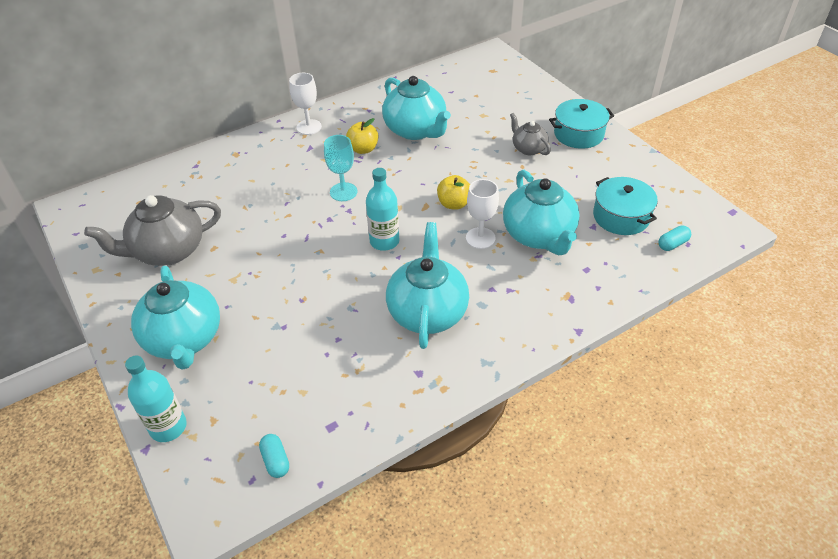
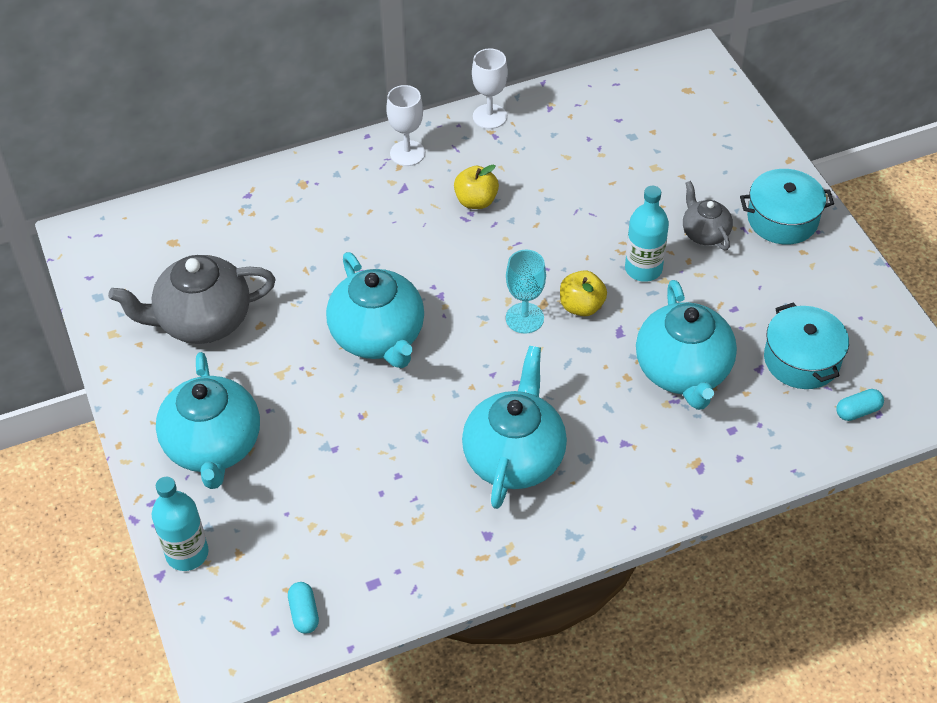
camera: 10 degrees right, 5 degrees up
turquoise goblet [324,135,358,201] -> turquoise goblet moved to [506,250,546,334]
turquoise bottle [366,168,399,251] -> turquoise bottle moved to [625,186,669,282]
turquoise teapot [382,76,451,140] -> turquoise teapot moved to [326,252,424,368]
white goblet [466,179,499,249] -> white goblet moved to [472,48,508,129]

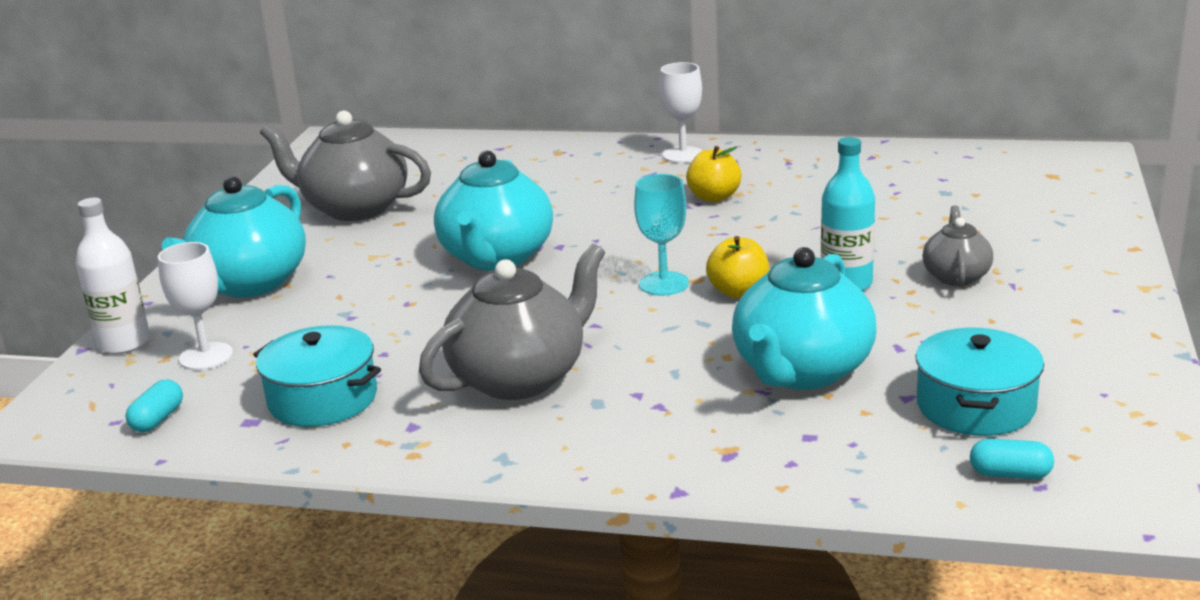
camera: 35 degrees right, 25 degrees down
turquoise bottle [152,477,209,571] -> white bottle [76,198,150,354]
turquoise teapot [462,346,567,509] -> grey teapot [419,243,605,400]
white goblet [472,48,508,129] -> white goblet moved to [158,242,233,370]
turquoise pot [740,169,834,244] -> turquoise pot moved to [253,325,381,427]

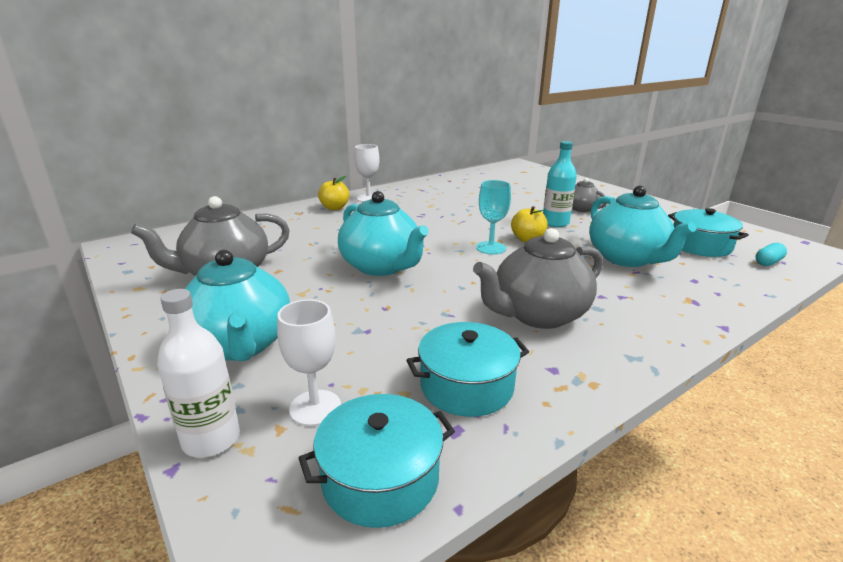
camera: 50 degrees left, 0 degrees up
turquoise capsule [125,380,183,432] -> turquoise pot [299,394,455,528]
grey teapot [419,243,605,400] -> grey teapot turned 120 degrees counterclockwise [473,228,603,329]
yellow apple [686,146,741,202] -> yellow apple moved to [318,176,349,210]

